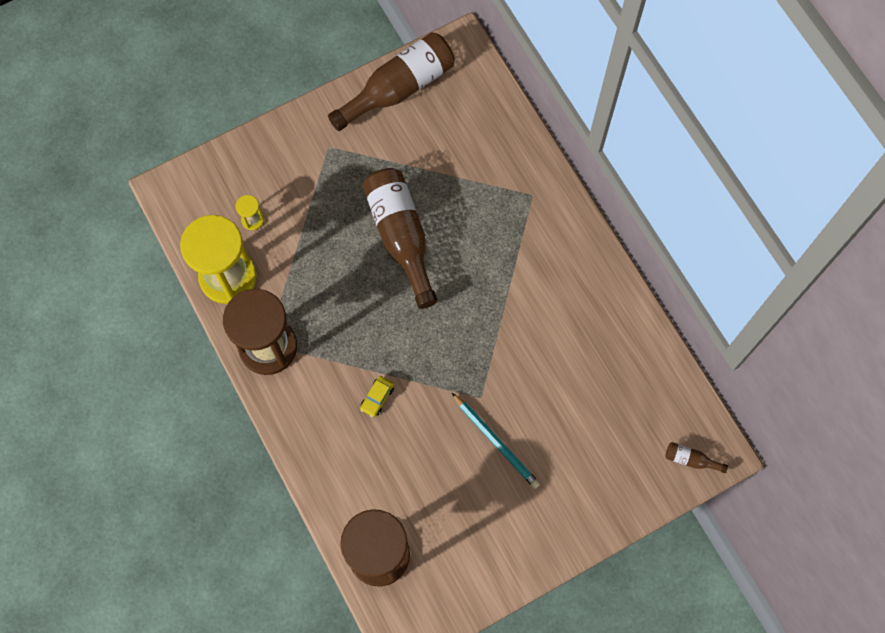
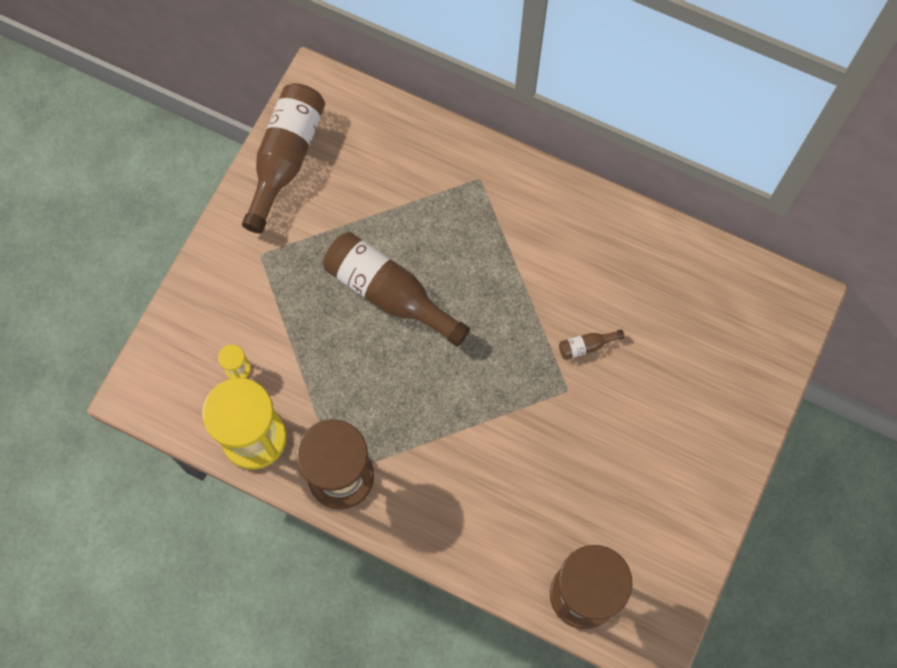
camera: 35 degrees left, 0 degrees up
yellow car [360,376,394,417] -> none
turquoise pencil [452,393,540,489] -> none
brown bottle [665,442,728,473] -> brown bottle moved to [559,329,624,360]

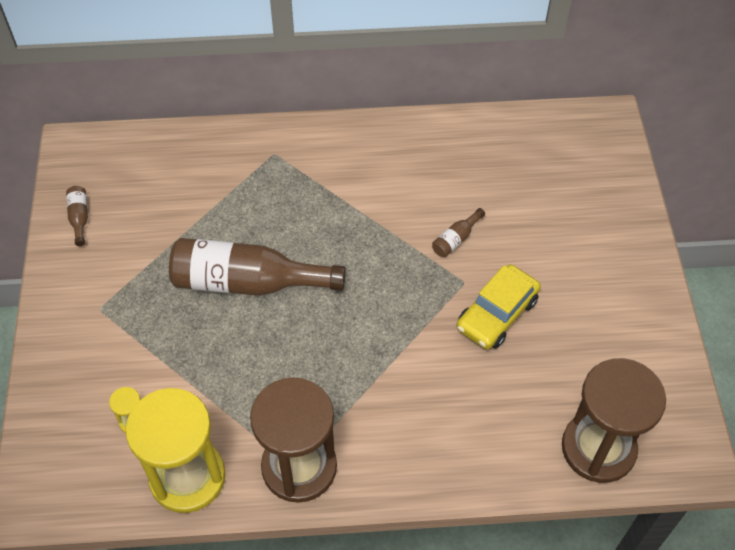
camera: 30 degrees left, 15 degrees down
brown bottle [242,83,325,234] -> brown bottle [66,186,88,246], size x0.40
none -> yellow car [456,264,541,349]

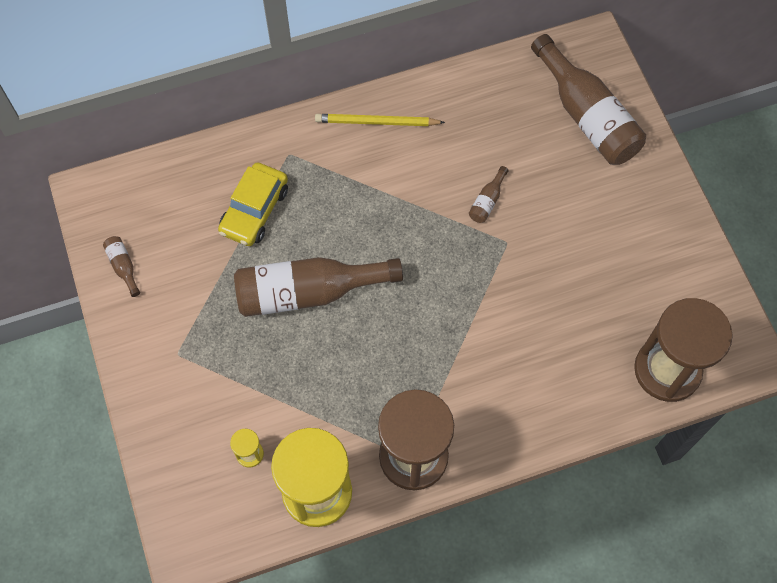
camera: 15 degrees left, 10 degrees up
yellow car [456,264,541,349] -> yellow car moved to [218,163,288,246]
none -> yellow pencil [315,114,445,126]
none -> brown bottle [531,34,646,165]

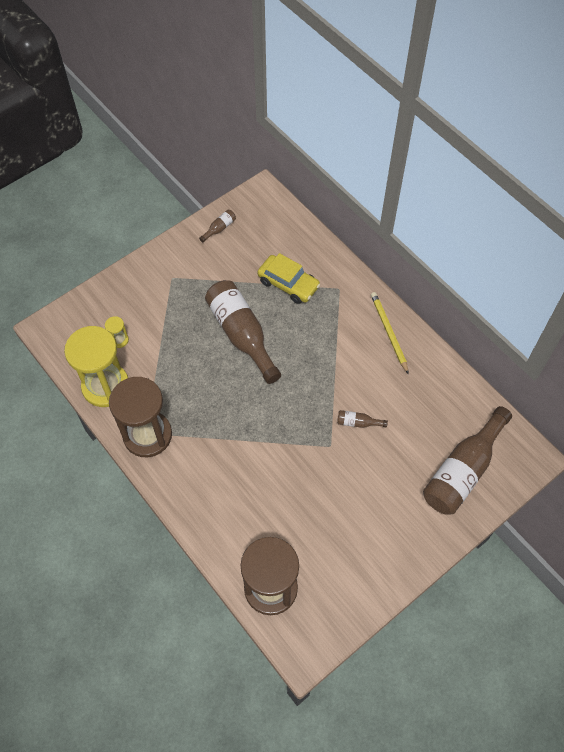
camera: 70 degrees right, 5 degrees down
yellow car [218,163,288,246] -> yellow car turned 150 degrees counterclockwise [257,253,320,304]

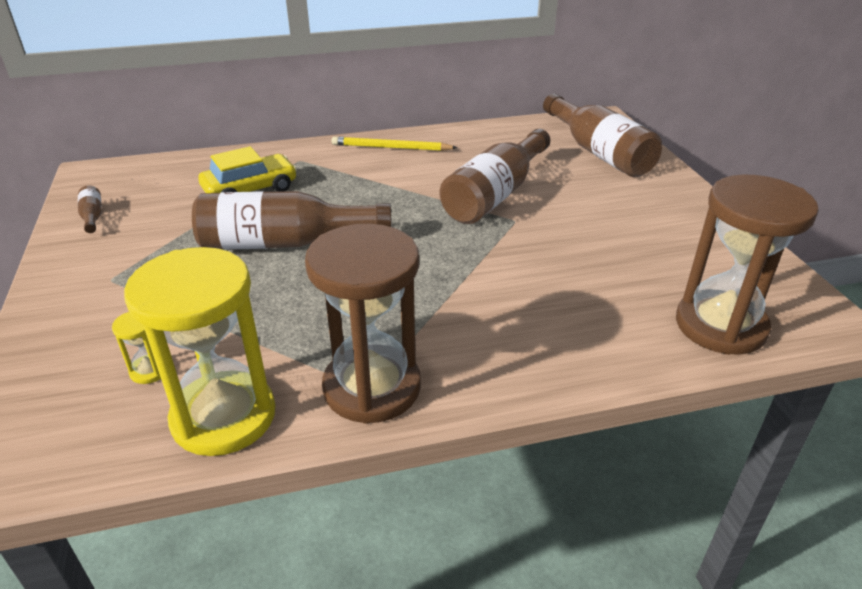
camera: 65 degrees left, 25 degrees down
brown bottle [337,410,388,428] -> brown bottle [440,129,550,224], size x2.48

